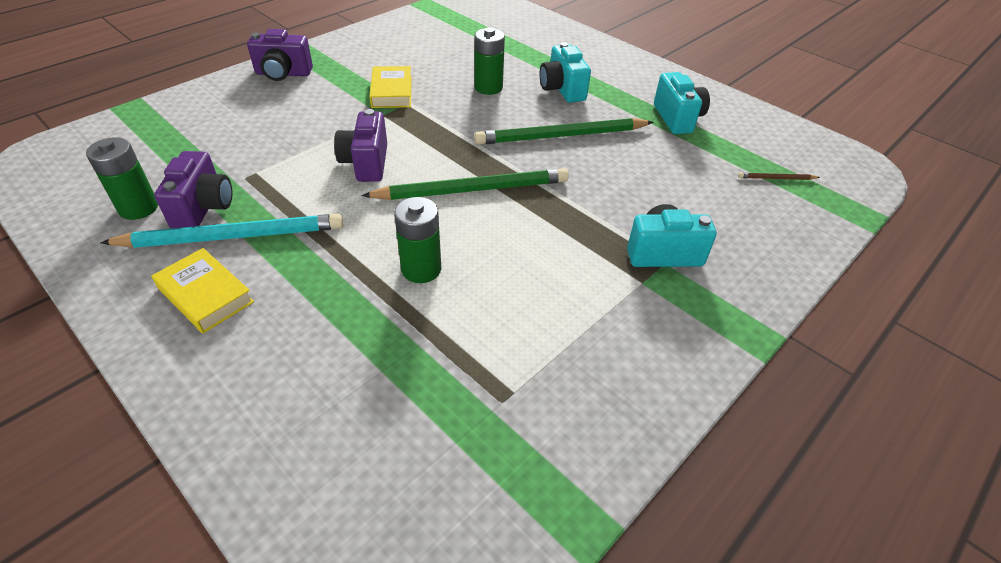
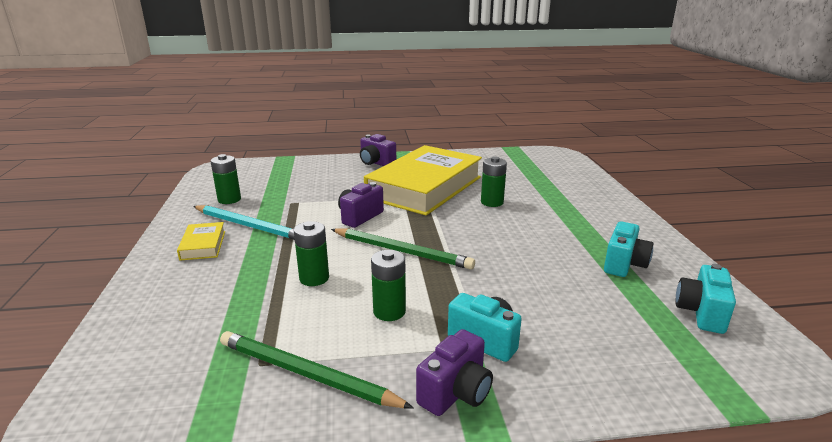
camera: 40 degrees right, 20 degrees down
purple camera [154,151,232,229] -> purple camera moved to [416,329,493,416]
yellow book [369,66,412,108] -> yellow book [364,145,482,215], size x2.49
green pencil [474,118,654,145] -> green pencil moved to [220,331,414,409]
turquoise camera [540,42,591,103] -> turquoise camera moved to [675,264,736,334]
brown pencil [738,172,820,180] -> none
none -> green battery [371,250,406,321]

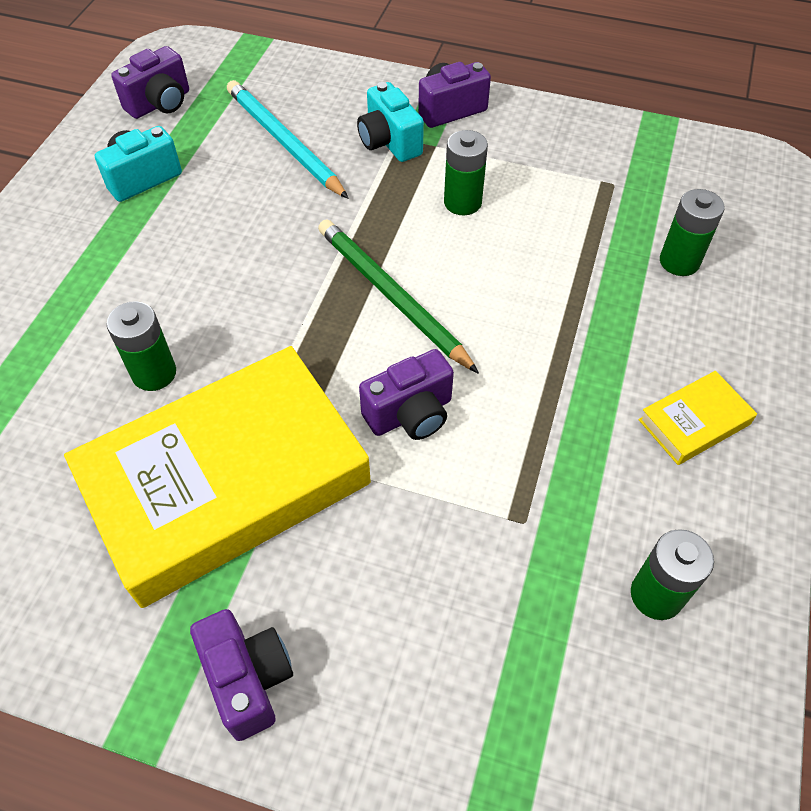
camera: 155 degrees left, 30 degrees up
yellow book [177,222,225,260] -> yellow book turned 45 degrees clockwise [638,371,757,465]
turquoise pencil [193,205,295,240] -> turquoise pencil moved to [227,80,349,199]
green pencil [220,331,414,409] -> none
green battery [294,221,329,286] -> green battery moved to [660,189,725,276]
turquoise camera [675,264,736,334] -> purple camera [111,46,189,119]

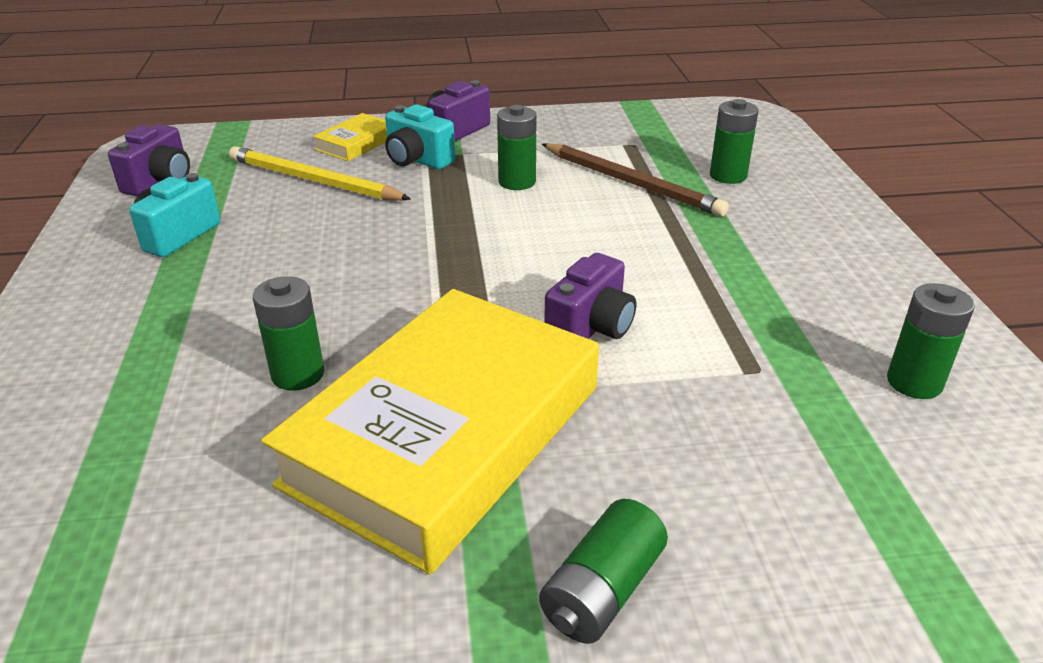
camera: 25 degrees left, 20 degrees down
purple camera [190,609,293,741] -> green battery [539,499,668,644]
turquoise pencil [227,80,349,199] -> yellow pencil [229,146,411,200]
green pencil [318,219,479,374] -> none
yellow book [638,371,757,465] -> yellow book moved to [313,113,387,161]
none -> brown pencil [542,143,729,217]

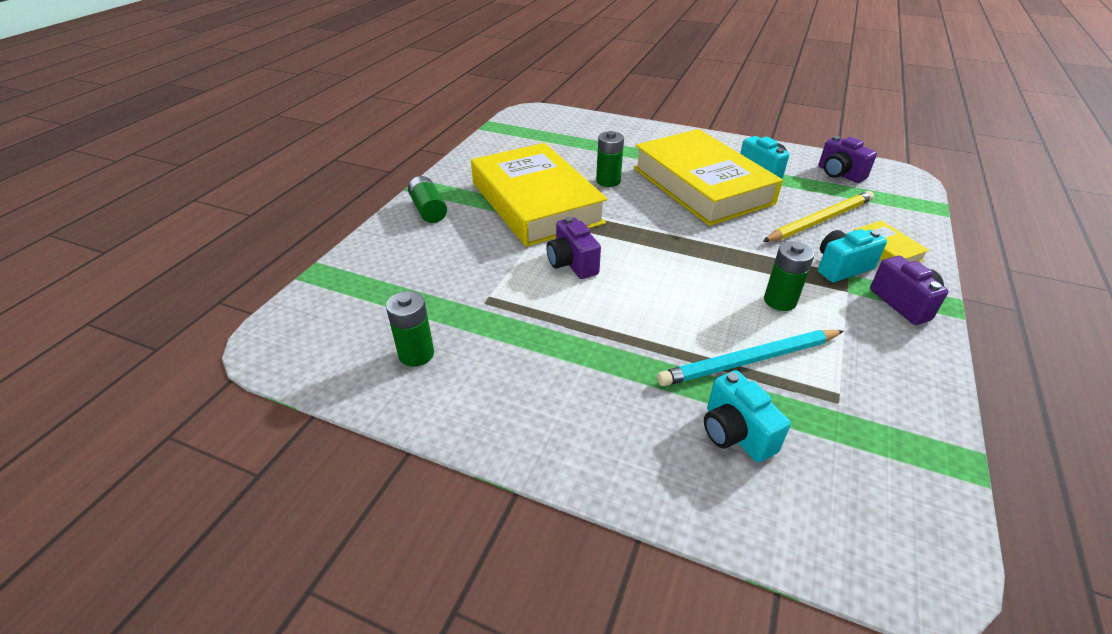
camera: 120 degrees right, 5 degrees up
brown pencil [542,143,729,217] -> turquoise pencil [657,330,844,386]
green battery [710,99,759,184] -> turquoise camera [704,370,791,462]
none -> yellow book [633,129,783,226]

